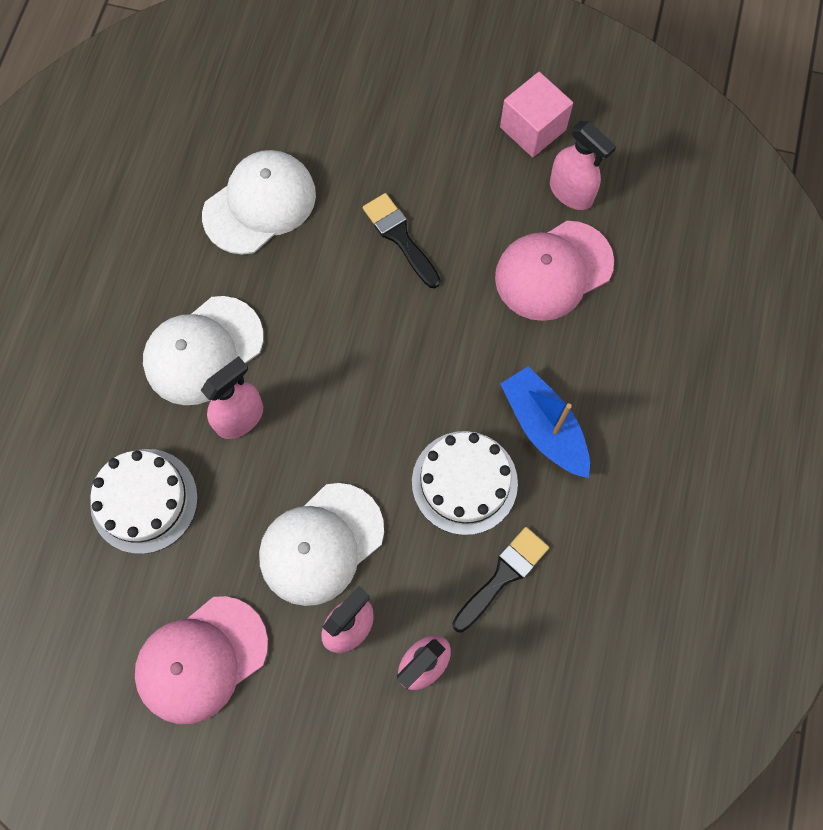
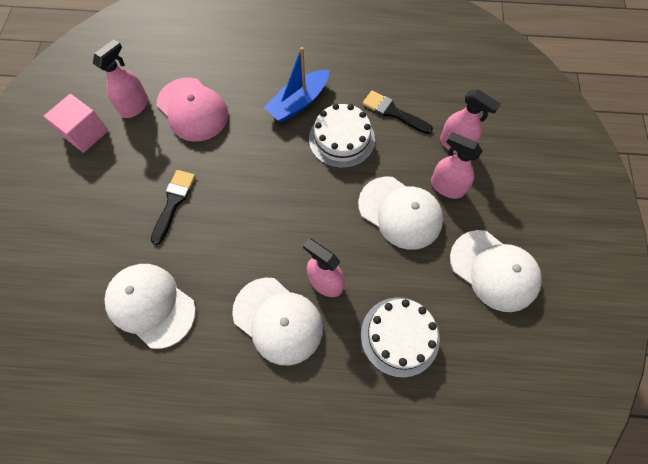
camera: 100 degrees left, 5 degrees down
pink cap [135,596,268,724] -> white cap [450,230,542,312]
black brush [363,193,440,288] -> black brush turned 150 degrees clockwise [151,170,195,245]

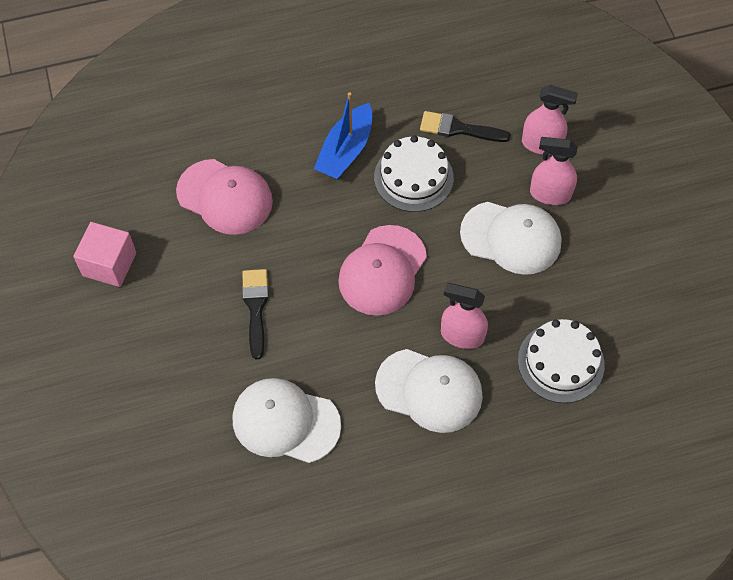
camera: 20 degrees left, 5 degrees down
pink spray bottle [93,39,148,118] -> none
white cap [450,230,542,312] -> none
none -> pink cap [338,225,427,316]

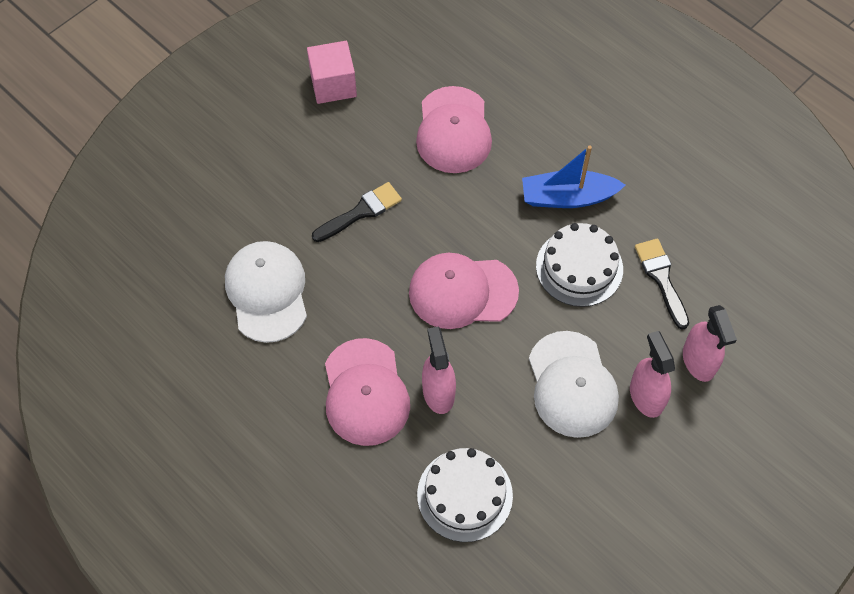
camera: 60 degrees right, 0 degrees up
white cap [375,349,483,433] -> pink cap [325,338,410,446]

